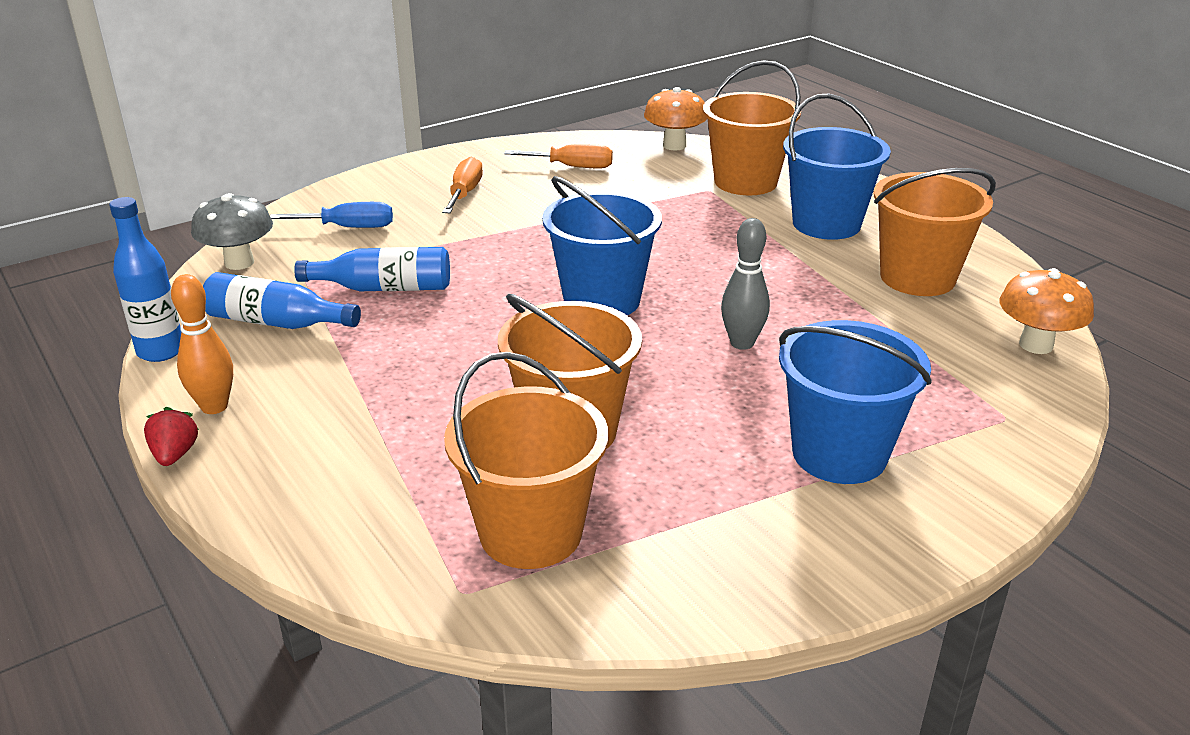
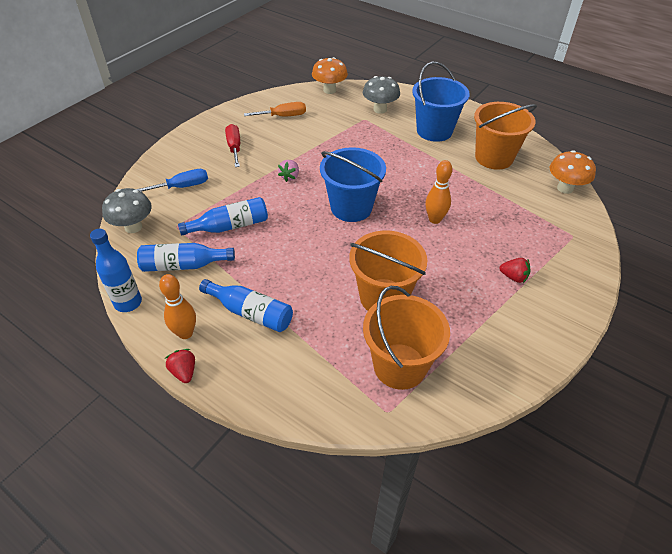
camera: 20 degrees left, 15 degrees up
orange screwdriver [442,156,483,213] -> red screwdriver [225,124,240,167]
orange bucket [703,60,801,195] -> grey mushroom [363,76,400,114]
grey bowling pin [721,218,770,350] -> orange bowling pin [425,160,452,224]
blue bucket [779,320,932,484] -> red strawberry [499,258,531,283]
none -> blue bottle [199,279,293,332]
none -> pink strawberry [278,160,299,182]

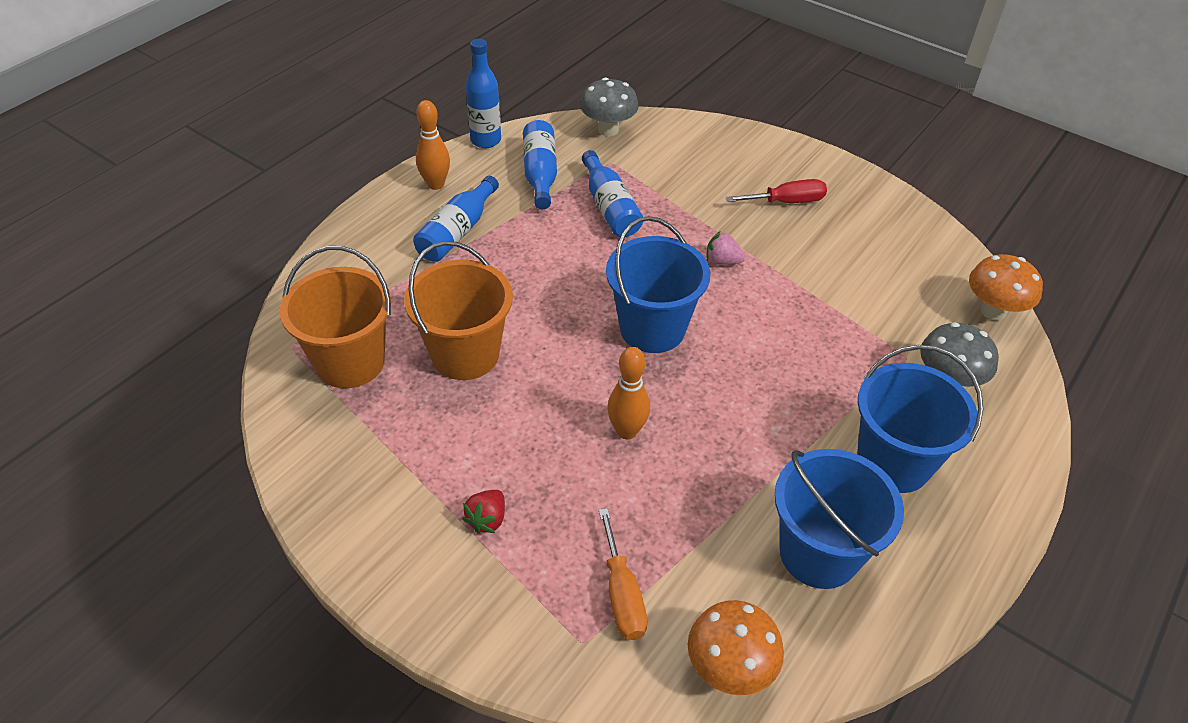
camera: 90 degrees right, 0 degrees up
blue screwdriver [136,169,208,192] -> none
red strawberry [165,349,195,383] -> none
orange screwdriver [244,102,306,117] -> orange screwdriver moved to [599,508,648,640]
orange bucket [474,102,537,170] -> blue bucket [774,449,904,589]

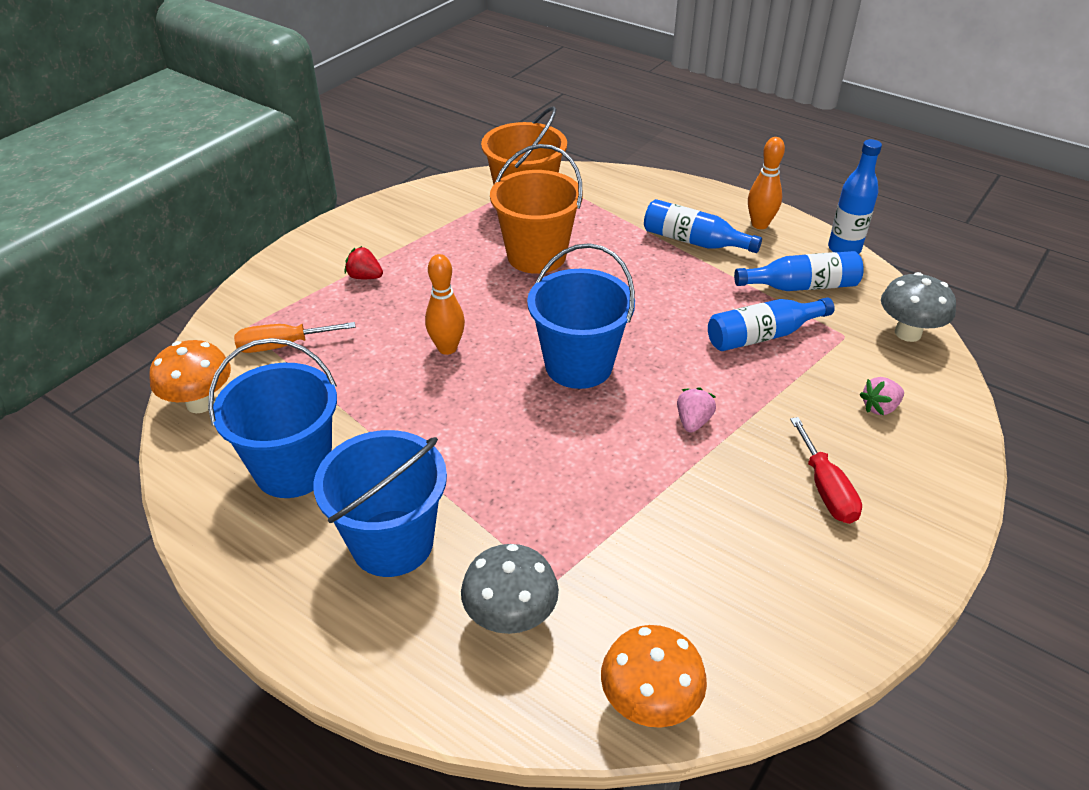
camera: 90 degrees right, 5 degrees down
none -> pink strawberry [859,377,904,416]

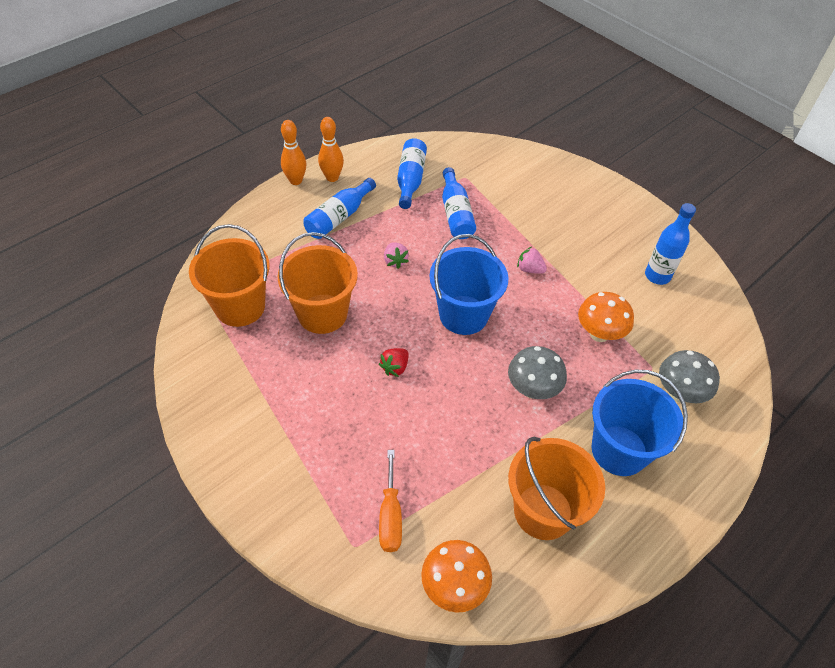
camera: 80 degrees left, 10 degrees up
blue bucket [208,338,337,498] -> orange bucket [508,437,605,540]
red strawberry [345,246,383,279] -> red strawberry moved to [379,348,409,377]
orange bowling pin [425,254,465,355] -> orange bowling pin moved to [281,120,306,185]
orange mushroom [601,625,707,728] -> orange mushroom moved to [578,292,634,342]
red screwdriver [790,417,862,524] -> none
blue bottle [828,139,882,254] -> blue bottle moved to [645,203,696,285]
pink strawberry [859,377,904,416] -> pink strawberry moved to [384,242,409,269]
grey mushroom [881,272,956,342] -> grey mushroom moved to [508,346,567,399]

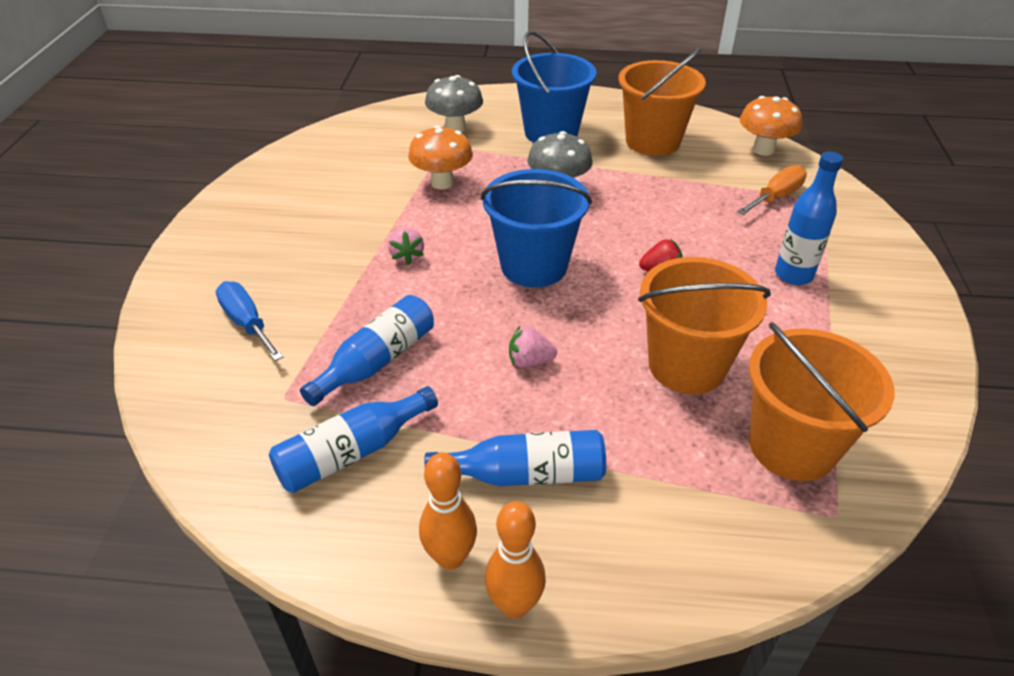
camera: 130 degrees left, 10 degrees down
pink strawberry [384,242,409,269] -> pink strawberry turned 120 degrees counterclockwise [509,326,557,368]
blue bottle [645,203,696,285] -> blue bottle moved to [775,151,843,285]
none -> blue screwdriver [216,281,283,361]

